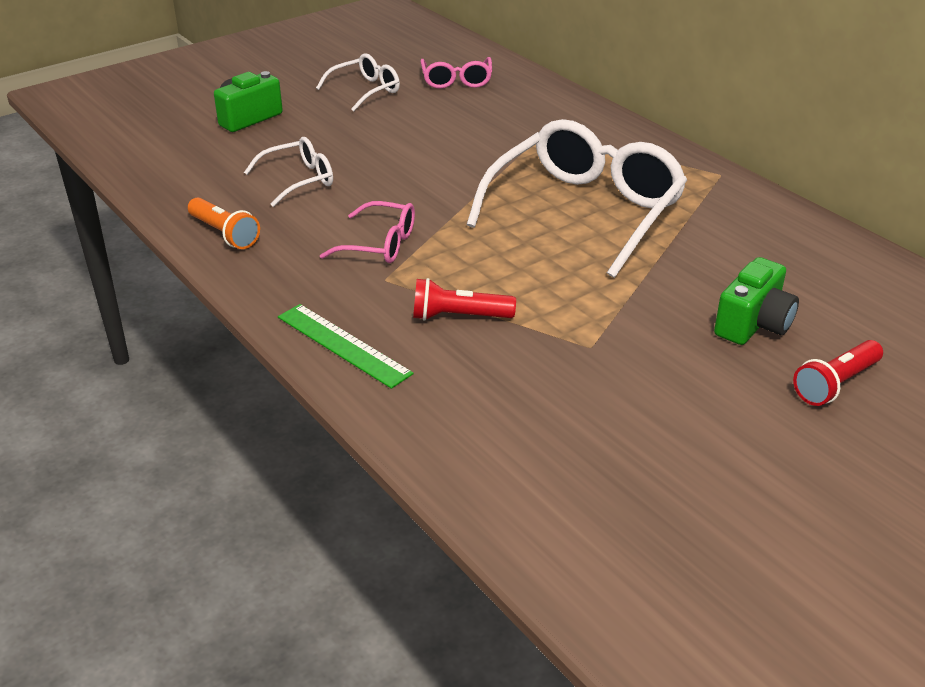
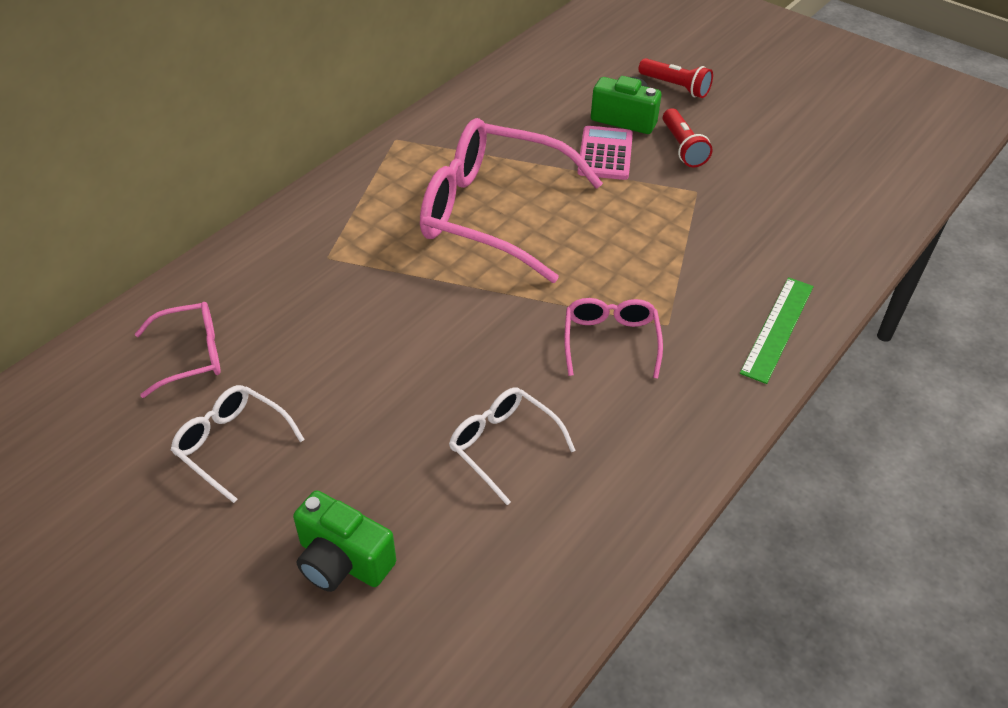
camera: 105 degrees left, 10 degrees up
orange flashlight [188,198,260,249] -> none
red flashlight [413,278,516,321] -> red flashlight moved to [663,108,712,167]
white glasses [466,119,687,278] -> pink glasses [420,118,603,283]
none -> pink calculator [577,126,633,180]

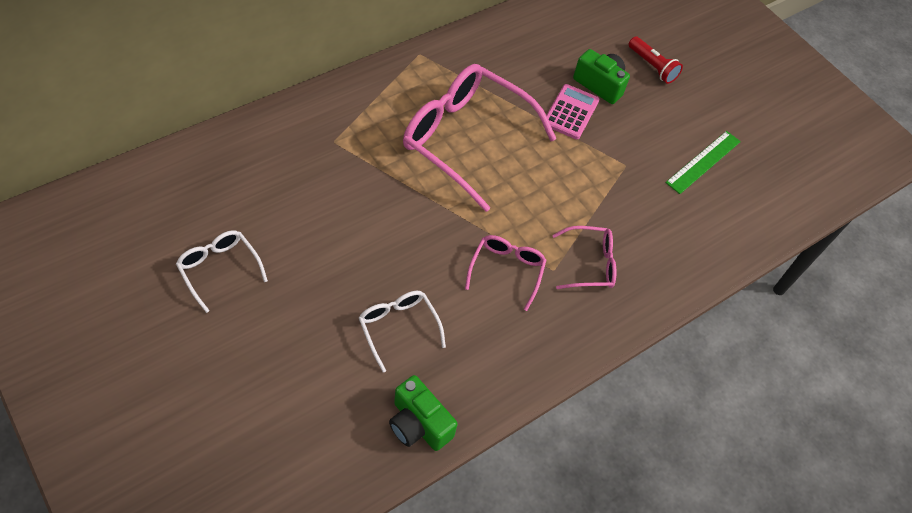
camera: 10 degrees right, 10 degrees up
pink glasses [135,302,221,398] -> pink glasses moved to [552,226,617,289]
green camera [293,490,396,592] -> green camera moved to [389,375,458,451]
red flashlight [663,108,712,167] -> none
green ruler [740,277,814,384] -> green ruler moved to [665,131,741,194]

